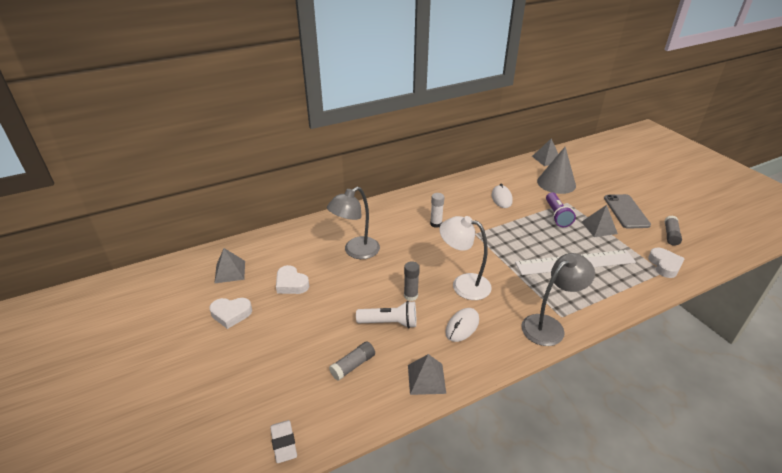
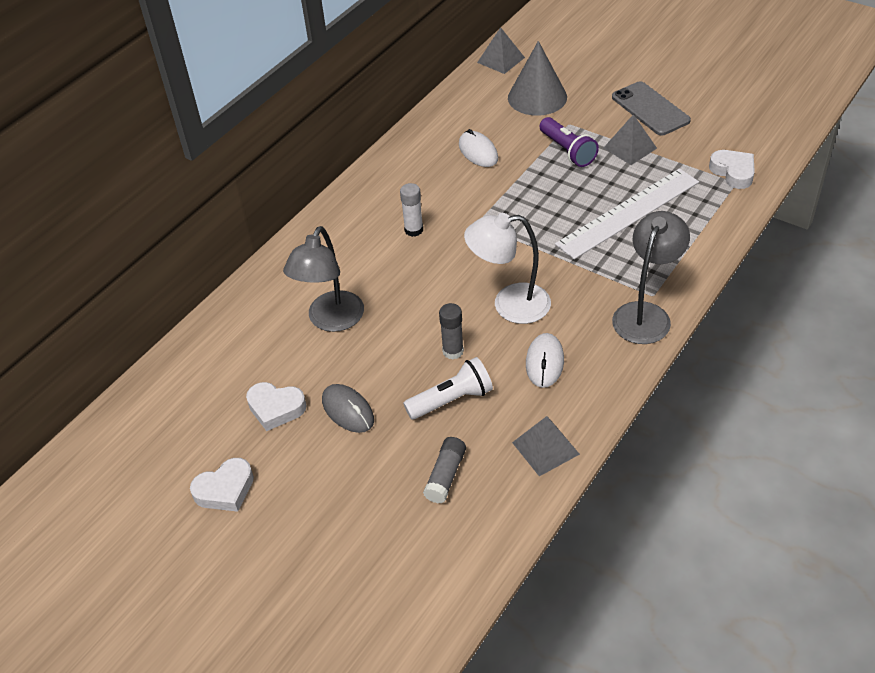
camera: 25 degrees left, 10 degrees up
grey pyramid [214,248,245,284] -> none
white eraser [270,420,297,463] -> none
grey glue stick [665,215,682,246] -> none
none -> grey mouse [322,384,374,433]

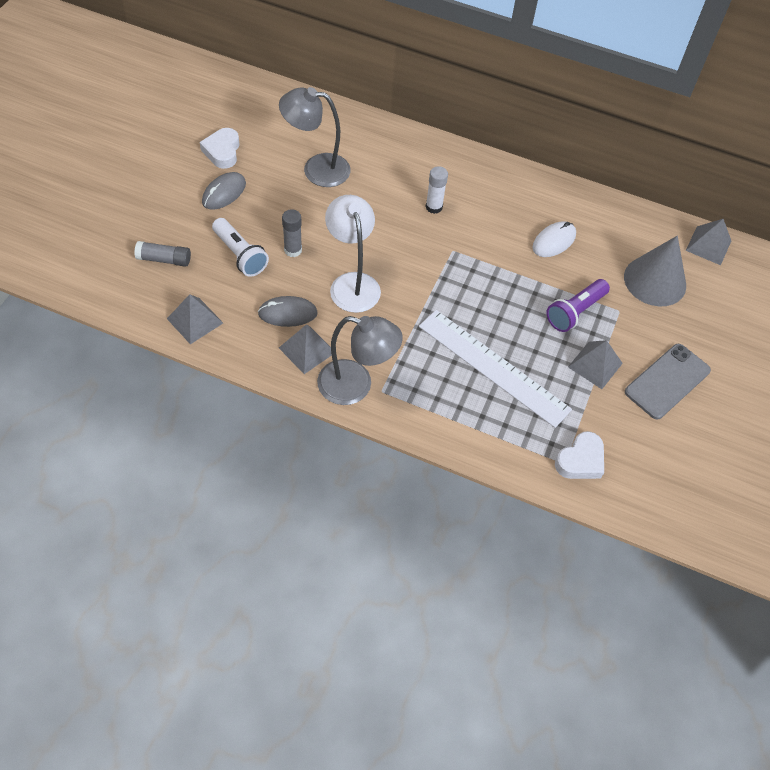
camera: 70 degrees right, 10 degrees up
white heart [190,458,254,512] -> none
white mouse [526,333,564,388] -> grey mouse [258,296,318,327]
none -> grey pyramid [279,324,332,374]

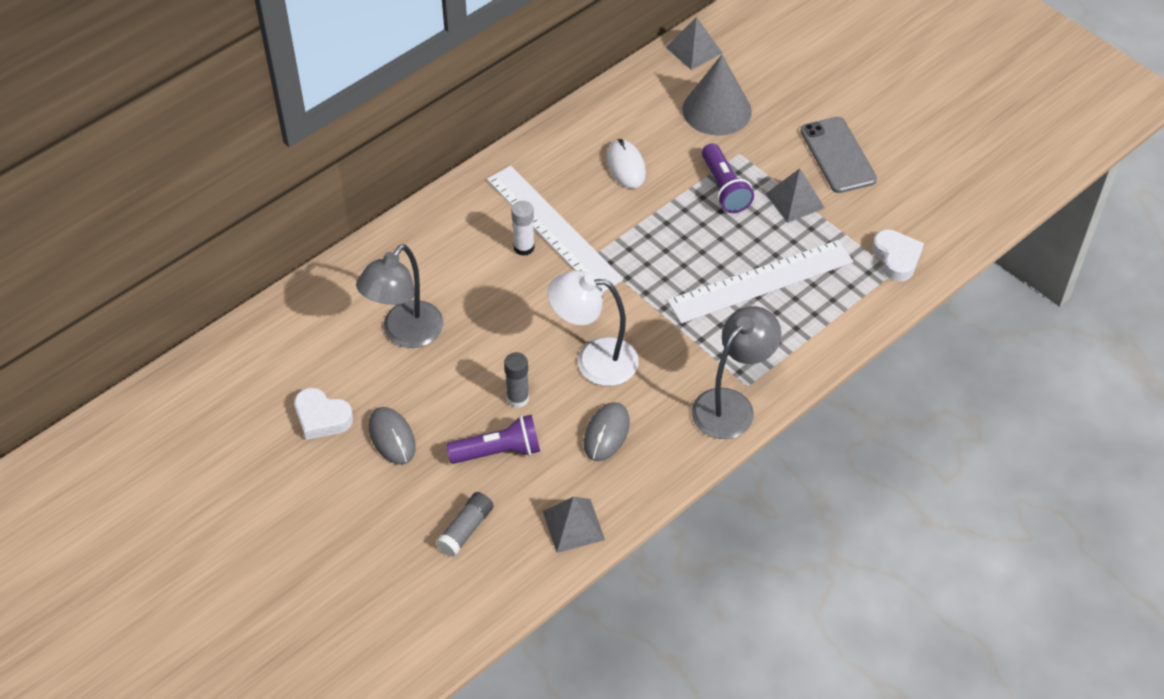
camera: 60 degrees left, 5 degrees down
white flashlight [212,218,269,277] -> purple flashlight [446,414,540,464]
grey pyramid [279,324,332,374] -> none
none -> white ruler [487,166,623,292]

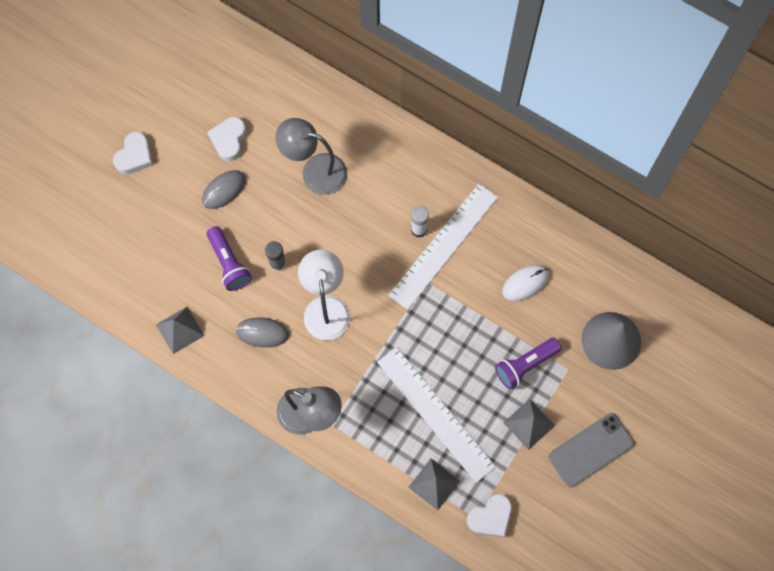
camera: 75 degrees right, 20 degrees up
grey glue stick [436,492,494,557] -> none
grey pyramid [666,17,722,70] -> grey pyramid moved to [408,459,460,510]
none -> white heart [113,132,153,174]

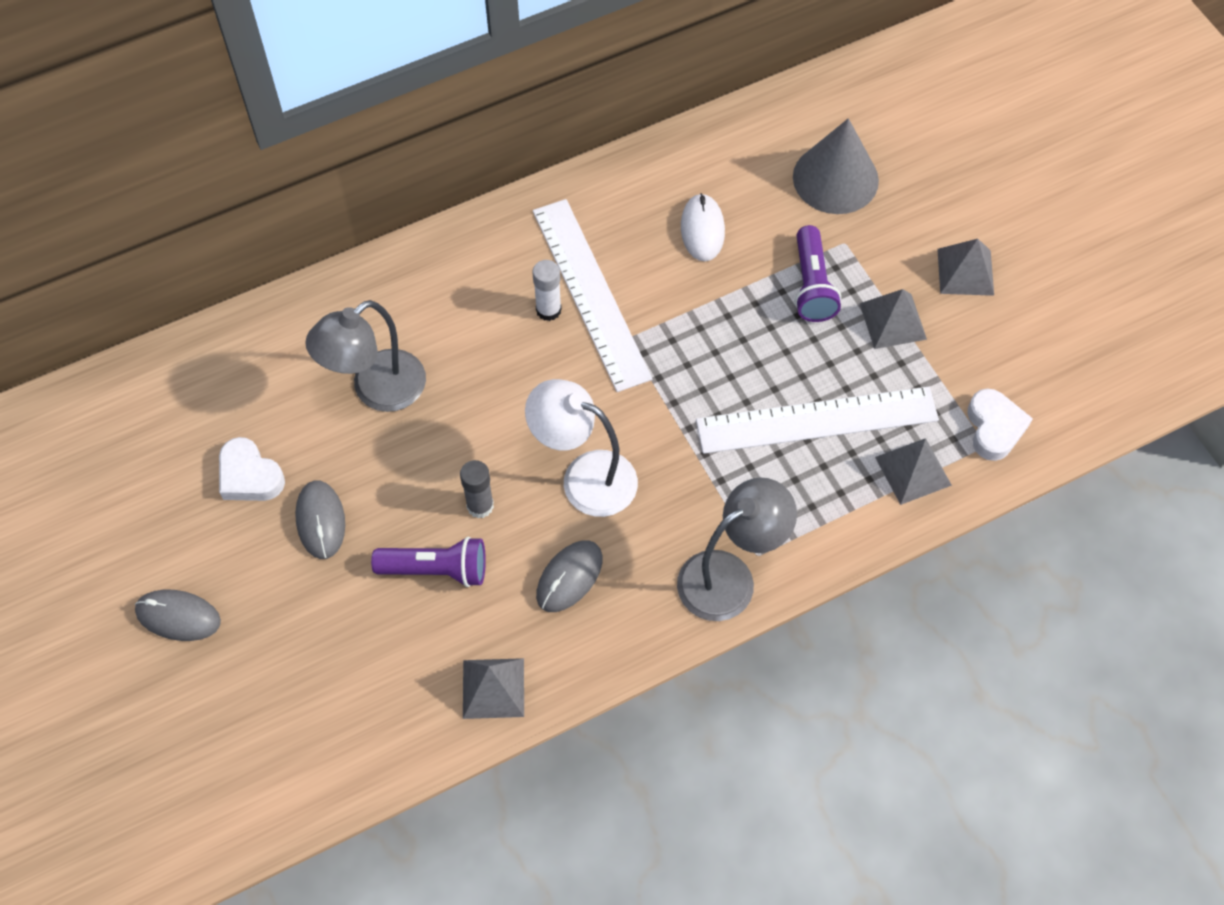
camera: 60 degrees left, 10 degrees down
white heart [113,132,153,174] -> grey mouse [135,590,221,641]
grey phone [549,413,634,487] -> grey pyramid [937,239,994,296]

